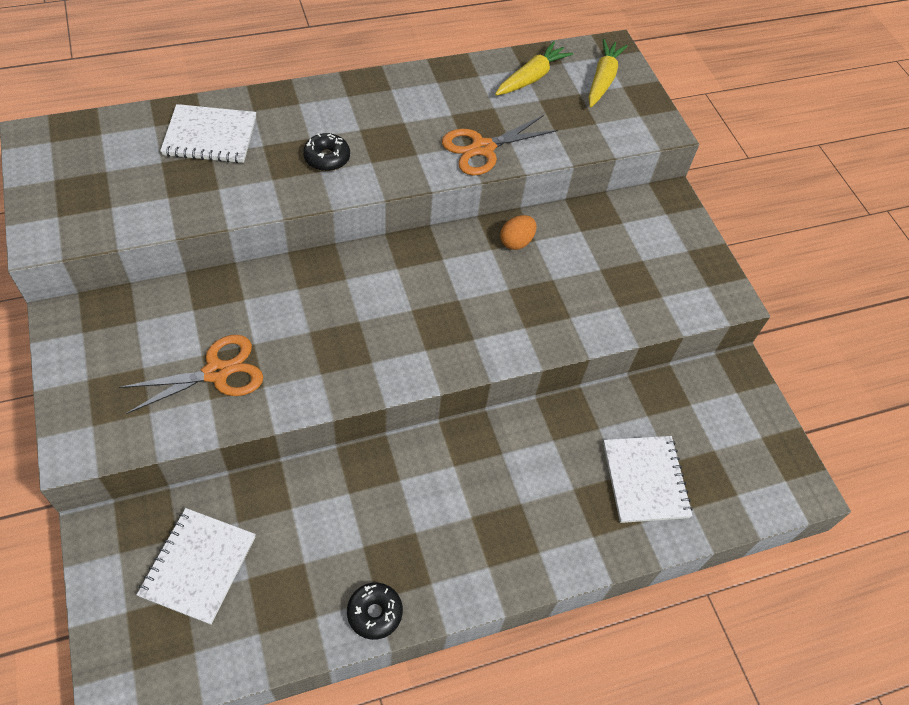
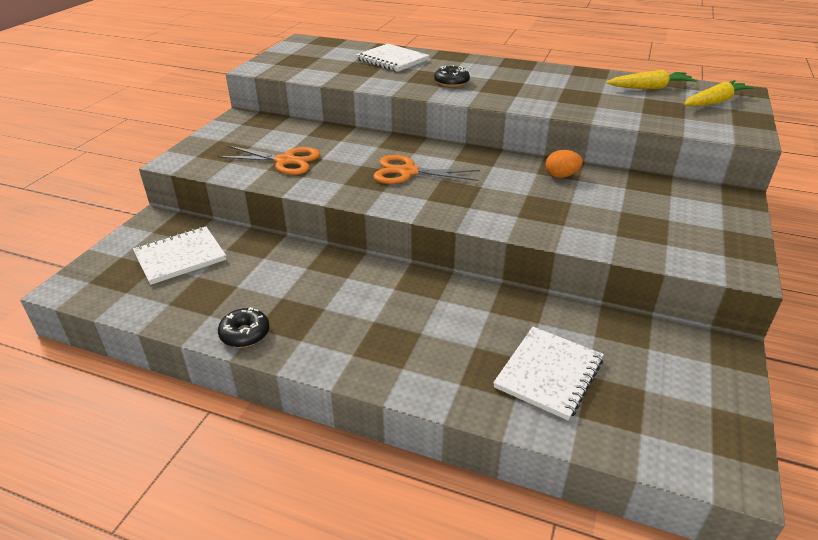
camera: 45 degrees right, 20 degrees down
orange scissors [442,115,558,175] -> orange scissors moved to [373,155,480,184]

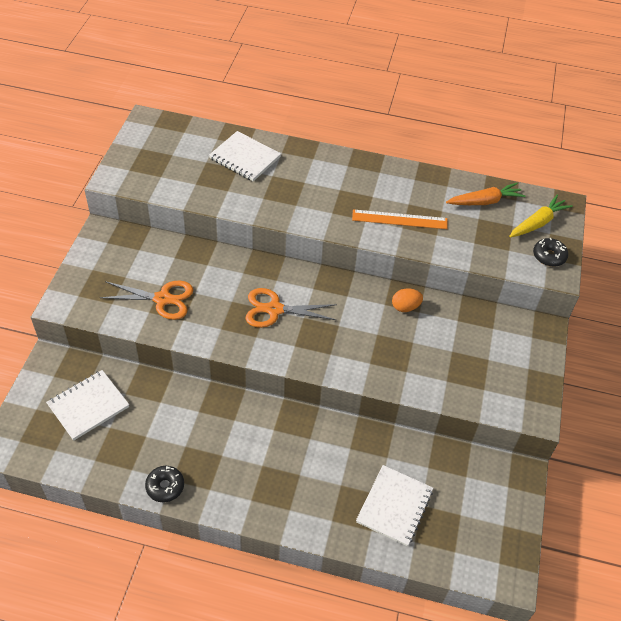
camera: 10 degrees left, 15 degrees up
black donut [434,65,470,87] -> black donut moved to [533,238,568,267]
yellow carrot [606,70,697,90] -> orange carrot [446,183,525,205]
none -> orange ruler [352,209,448,229]

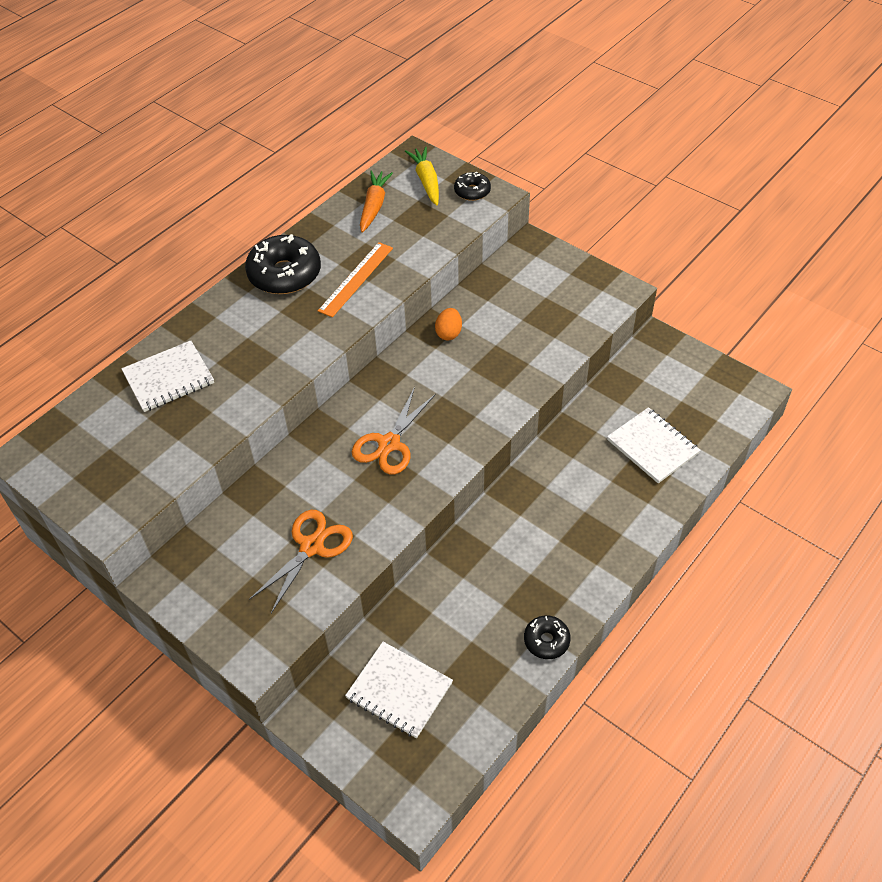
camera: 60 degrees left, 0 degrees up
white notebook [46,370,129,441] -> white notebook turned 45 degrees counterclockwise [345,642,453,738]
none -> black donut [245,234,321,294]

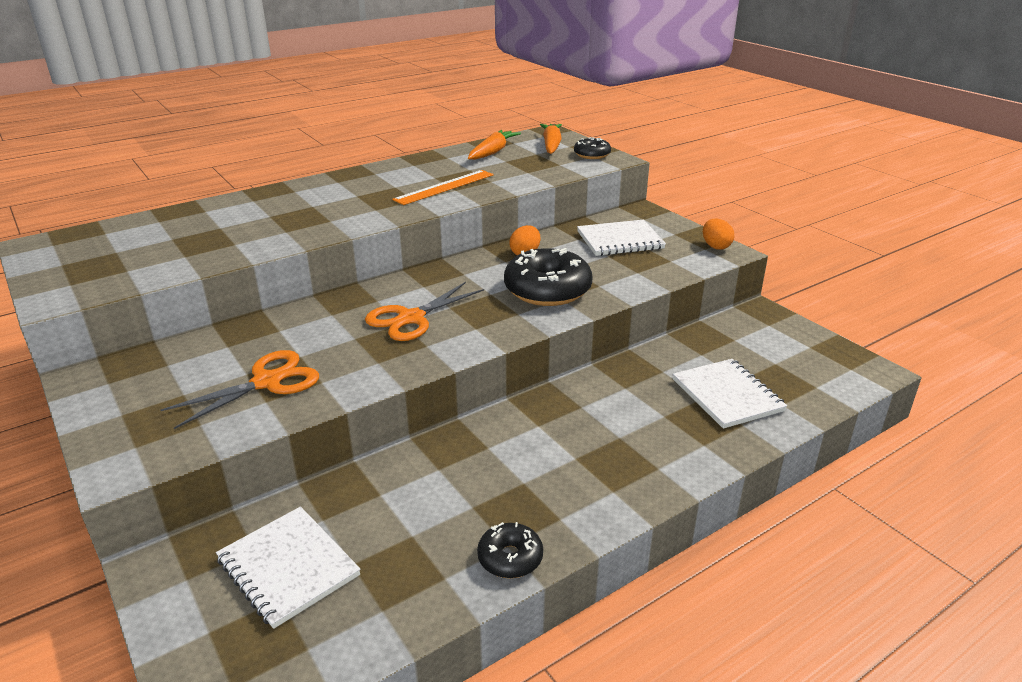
camera: 15 degrees right, 20 degrees down
white notebook [121,340,214,412] -> white notebook moved to [577,220,666,256]
black donut [245,234,321,294] -> black donut moved to [504,248,593,306]
yellow carrot [405,147,439,205] -> orange carrot [540,124,562,154]
none -> orange egg [703,219,734,250]

